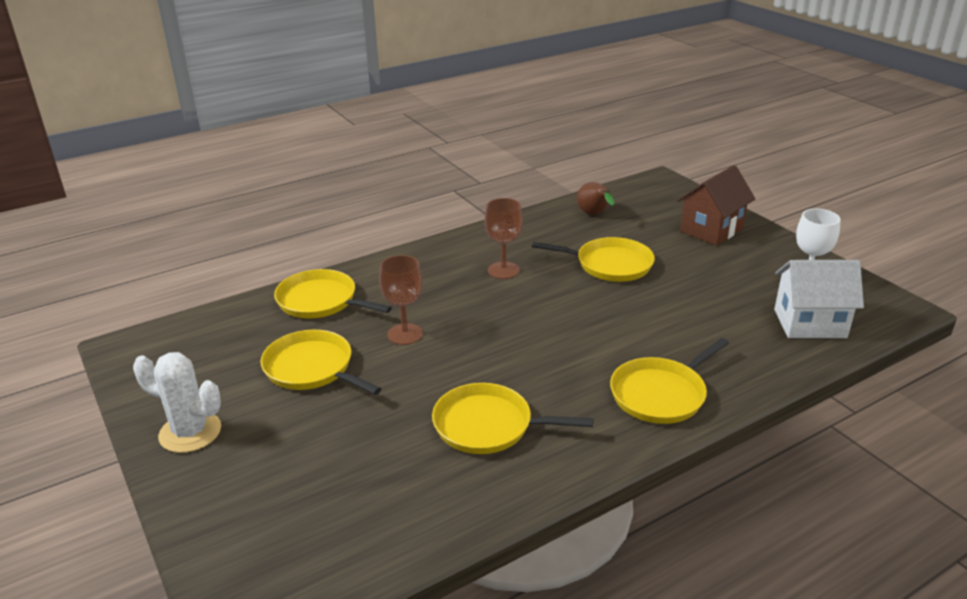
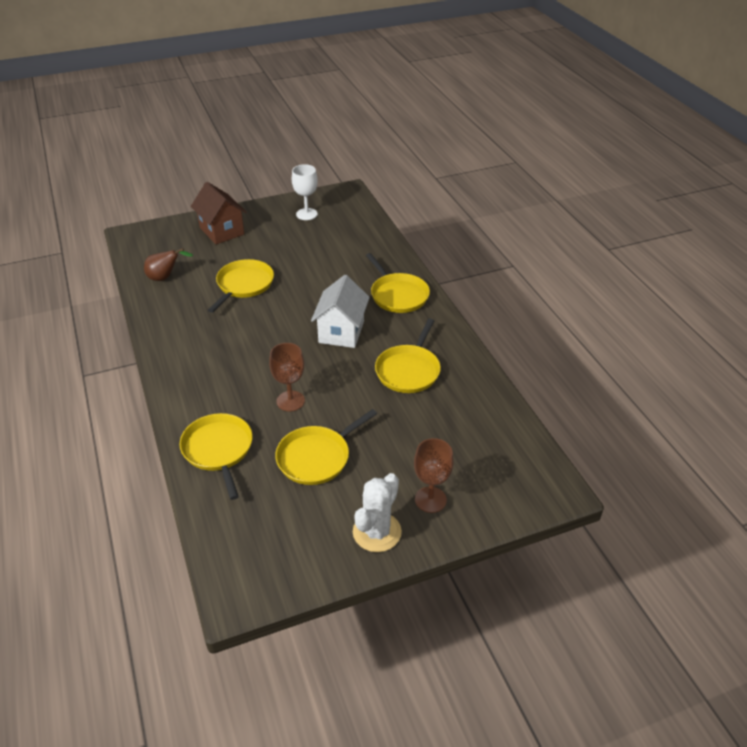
camera: 80 degrees left, 10 degrees up
yellow pan [274,269,392,319] -> yellow pan turned 120 degrees clockwise [179,413,252,500]
brown goblet [484,198,523,279] -> brown goblet moved to [414,438,454,513]
white house [774,260,864,338] -> white house moved to [311,275,370,348]

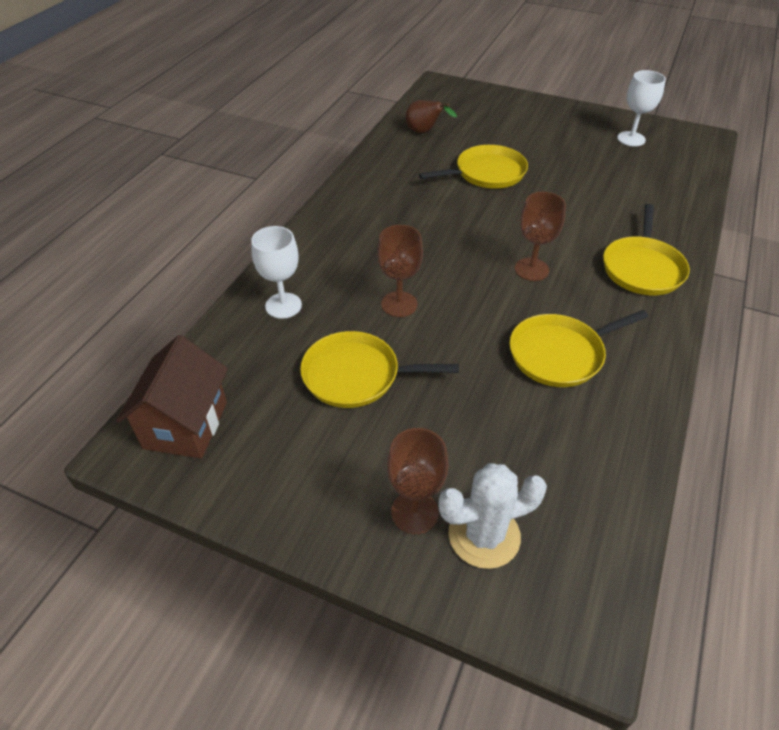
camera: 45 degrees right, 5 degrees up
yellow pan [179,413,252,500] -> white goblet [251,226,302,319]
brown house [191,182,247,244] -> brown house moved to [116,335,228,458]
white house [311,275,370,348] -> brown goblet [515,192,566,281]
white cactus [353,473,402,552] -> white cactus moved to [438,463,547,569]

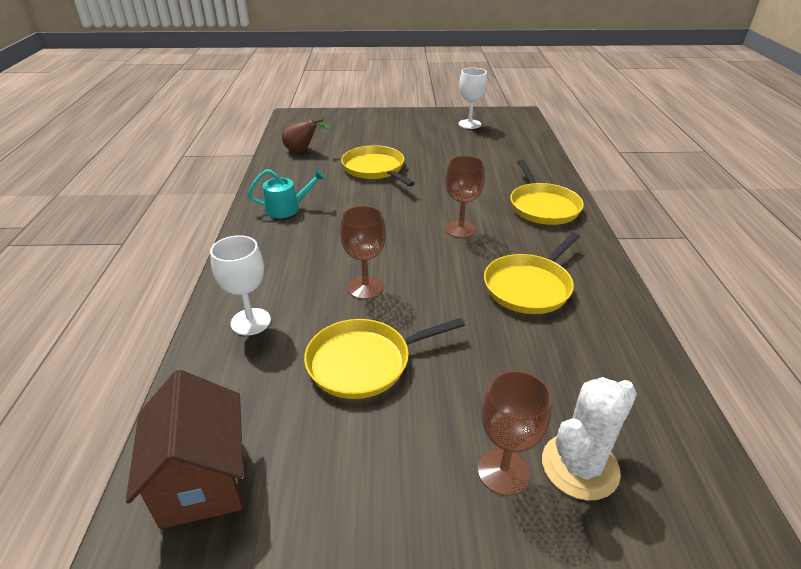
camera: 25 degrees left, 10 degrees down
yellow pan [419,145,528,189] -> yellow pan turned 75 degrees counterclockwise [341,145,415,186]
none -> turquoise watering can [247,169,325,218]

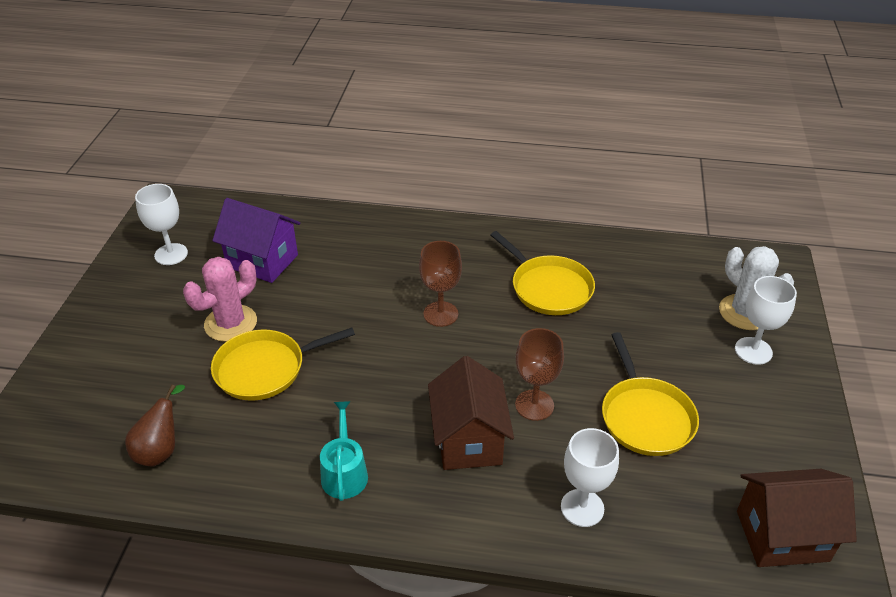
camera: 80 degrees left, 5 degrees up
brown goblet [478,370,552,496] -> white goblet [735,276,797,365]
yellow pan [510,160,584,225] -> none
none -> pink cactus [183,257,257,342]
none -> purple house [212,198,300,283]
none -> brown house [428,356,514,470]

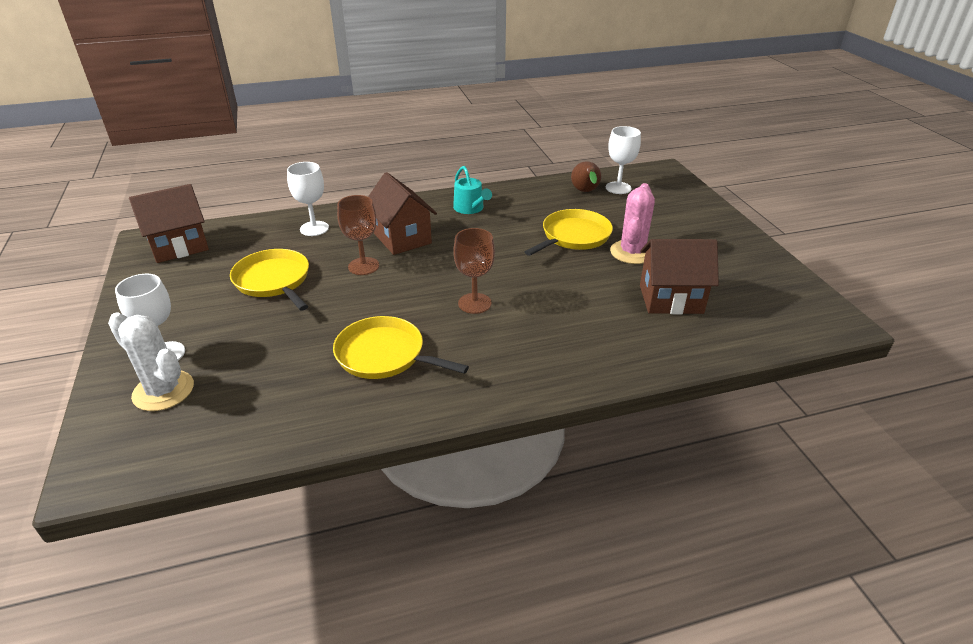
camera: 155 degrees right, 5 degrees down
white goblet [135,184,188,265] -> white goblet moved to [606,126,641,194]
purple house [212,198,300,283] -> brown house [640,239,719,314]

